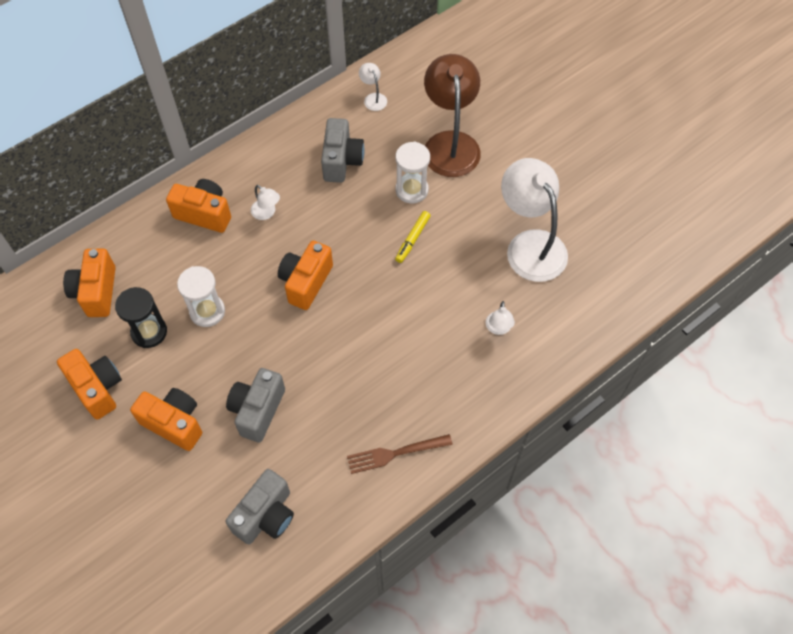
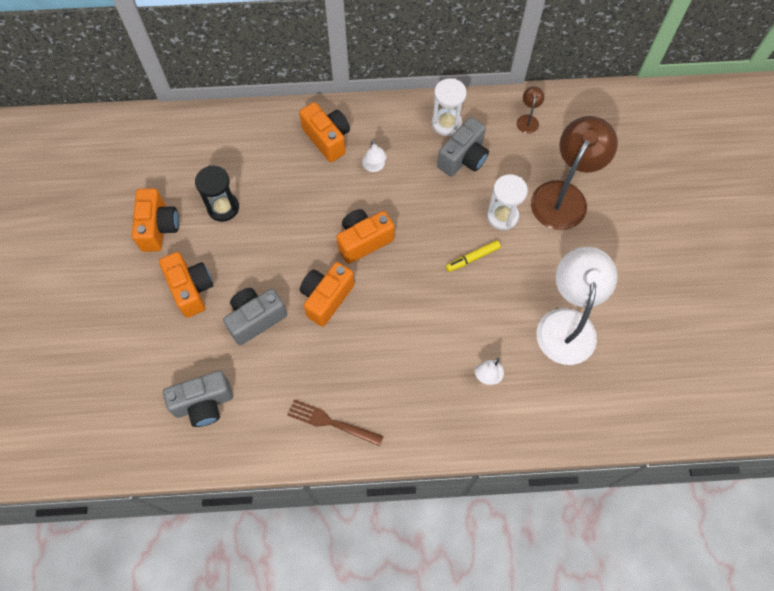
camera: 35 degrees right, 5 degrees up
orange camera [63,248,116,317] -> orange camera moved to [300,262,354,327]
white hourglass [177,266,225,327] -> white hourglass moved to [432,78,467,136]
white lamp [359,63,387,111] -> brown lamp [517,86,544,134]

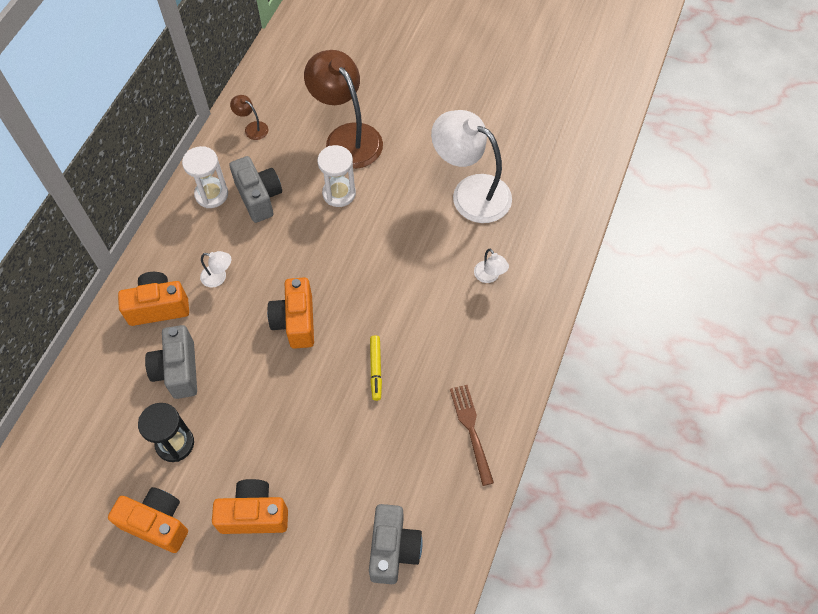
camera: 65 degrees left, 5 degrees down
grey camera [223,288,287,345] -> grey camera moved to [145,325,197,399]
brown fork [287,399,384,446] -> brown fork turned 120 degrees clockwise [450,385,494,486]
orange camera [300,262,354,327] -> none
yellow marker [446,240,501,272] -> yellow marker moved to [370,336,382,401]

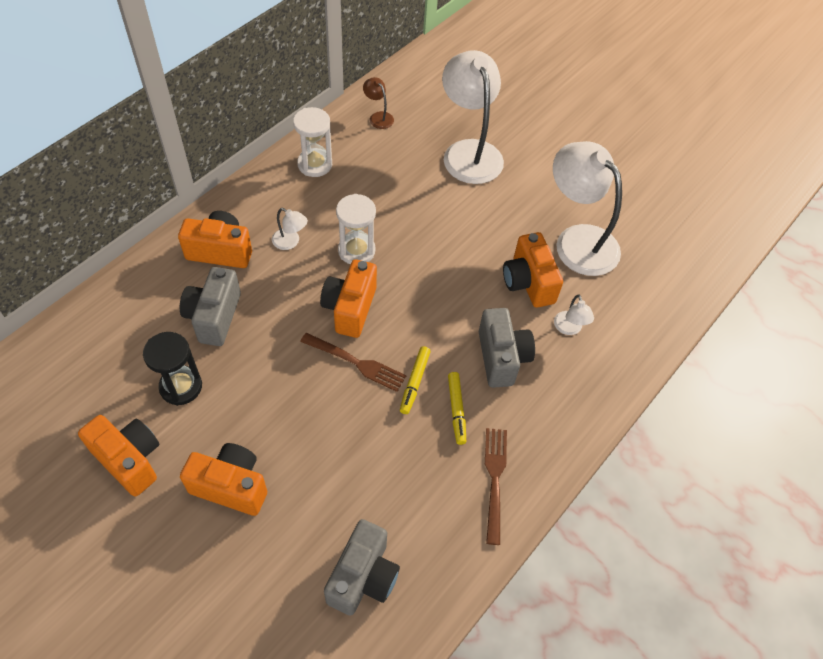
camera: 15 degrees right, 5 degrees down
grey camera [230,156,282,223] -> grey camera moved to [479,308,535,388]
brown lamp [304,50,383,169] -> white lamp [442,50,504,184]
white hourglass [317,145,356,207] -> white hourglass moved to [336,194,376,264]
none -> brown fork [300,333,406,392]
none -> yellow marker [448,372,466,445]
none -> orange camera [503,232,563,308]

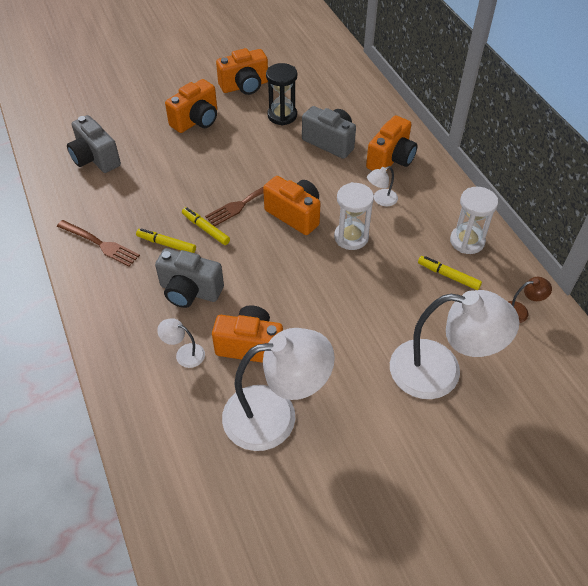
camera: 120 degrees right, 5 degrees down
none -> yellow marker [418,256,482,290]

